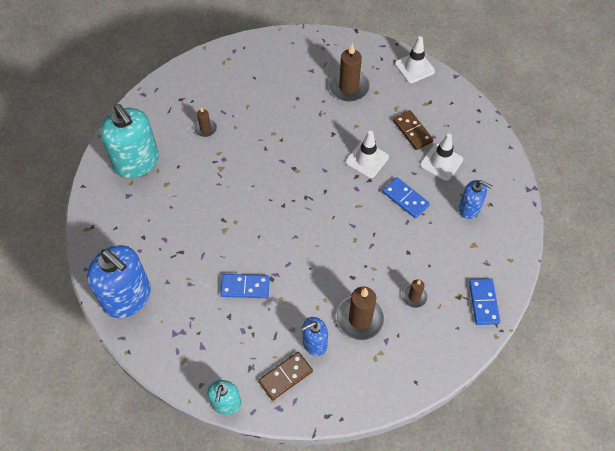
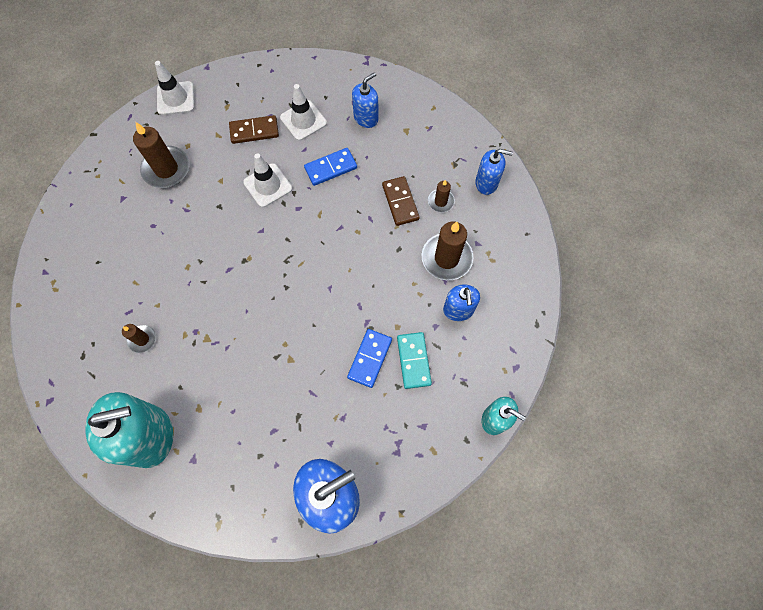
camera: 70 degrees left, 10 degrees up
brown domino [258,352,313,400] -> brown domino moved to [382,176,420,226]
blue domino [469,278,500,325] -> none
none -> turquoise domino [397,332,432,389]
none -> blue soap dispenser [475,149,513,195]

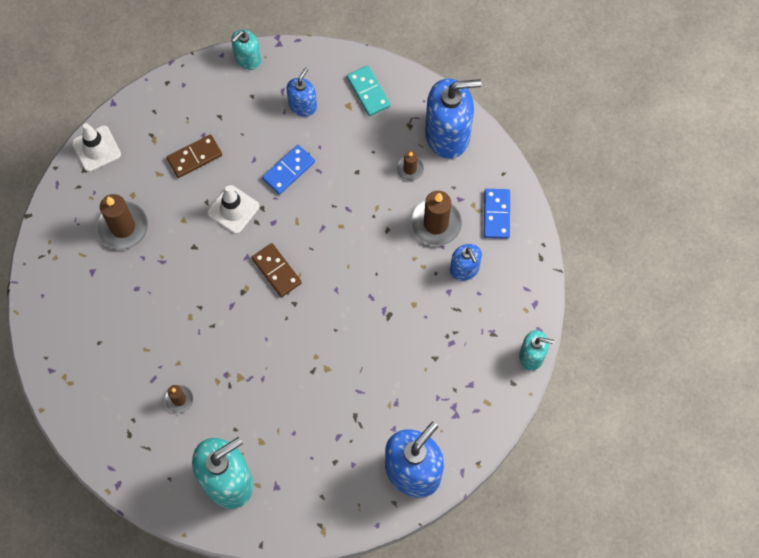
camera: 20 degrees left, 0 degrees up
white traffic cone [280,84,327,141] -> none
blue domino [347,329,392,388] -> blue domino moved to [484,189,510,239]
brown domino [382,176,420,226] -> brown domino moved to [251,243,302,297]
turquoise domino [397,332,432,389] -> turquoise domino moved to [347,65,390,116]
blue soap dispenser [475,149,513,195] -> blue soap dispenser [425,79,482,159], size x1.86
none -> turquoise soap dispenser [231,29,261,70]

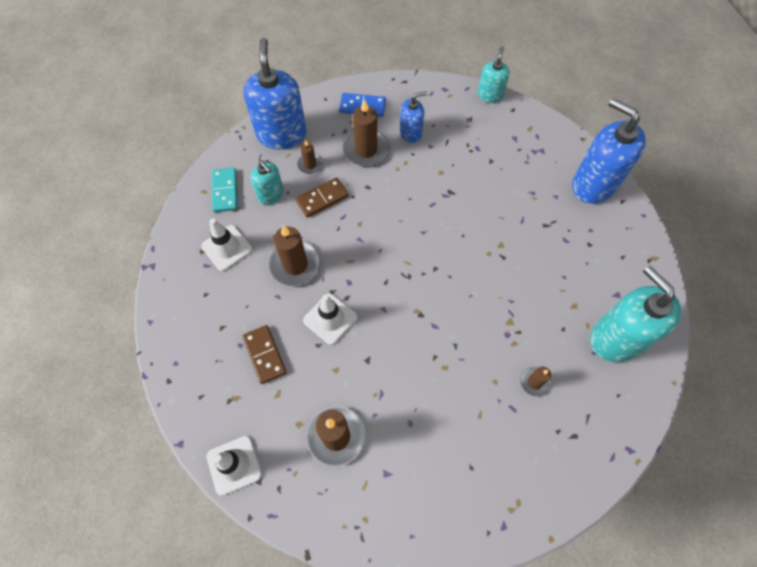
camera: 85 degrees left, 5 degrees down
turquoise soap dispenser [231,29,261,70] -> turquoise soap dispenser moved to [250,161,284,205]
brown domino [251,243,302,297] -> brown domino moved to [296,177,349,218]
blue domino [262,145,315,195] -> brown candle [269,225,321,286]
blue soap dispenser [286,67,317,116] -> white traffic cone [201,218,252,271]
turquoise domino [347,65,390,116] -> turquoise domino turned 75 degrees counterclockwise [212,168,238,212]

